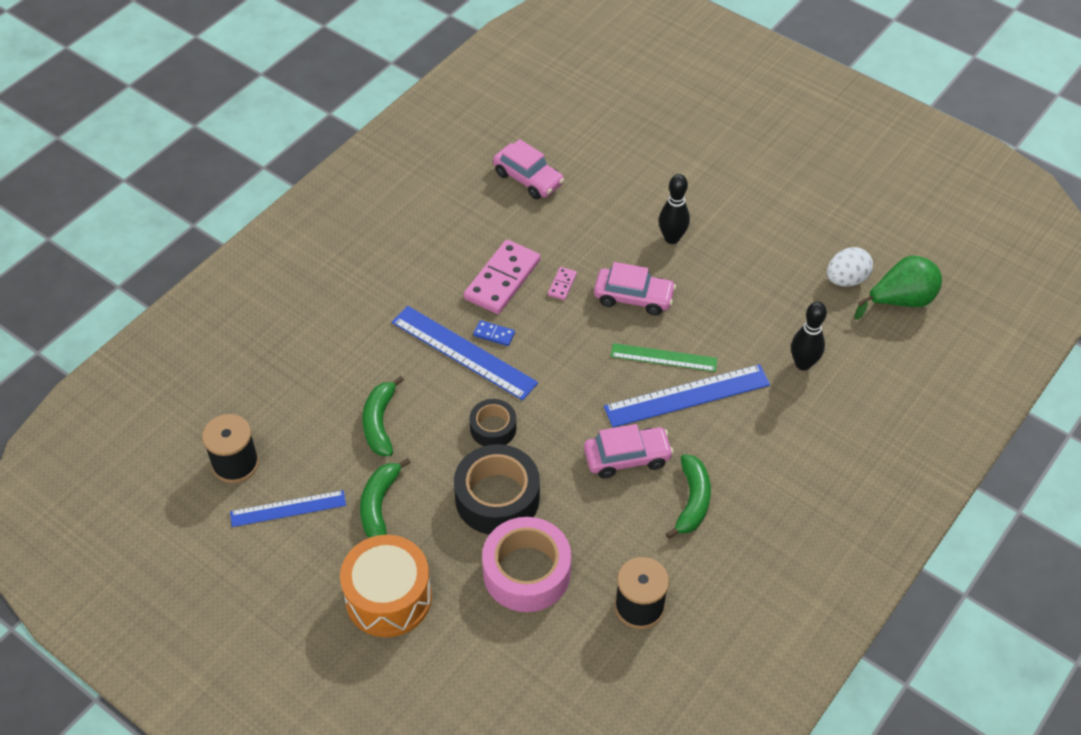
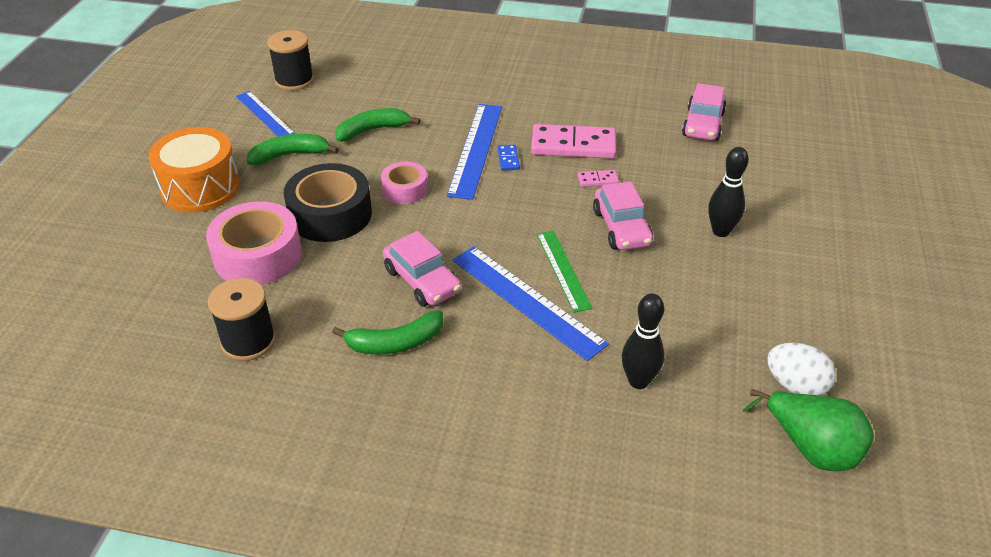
camera: 65 degrees right, 10 degrees down
black tape [470,399,516,446] -> pink tape [381,161,428,204]

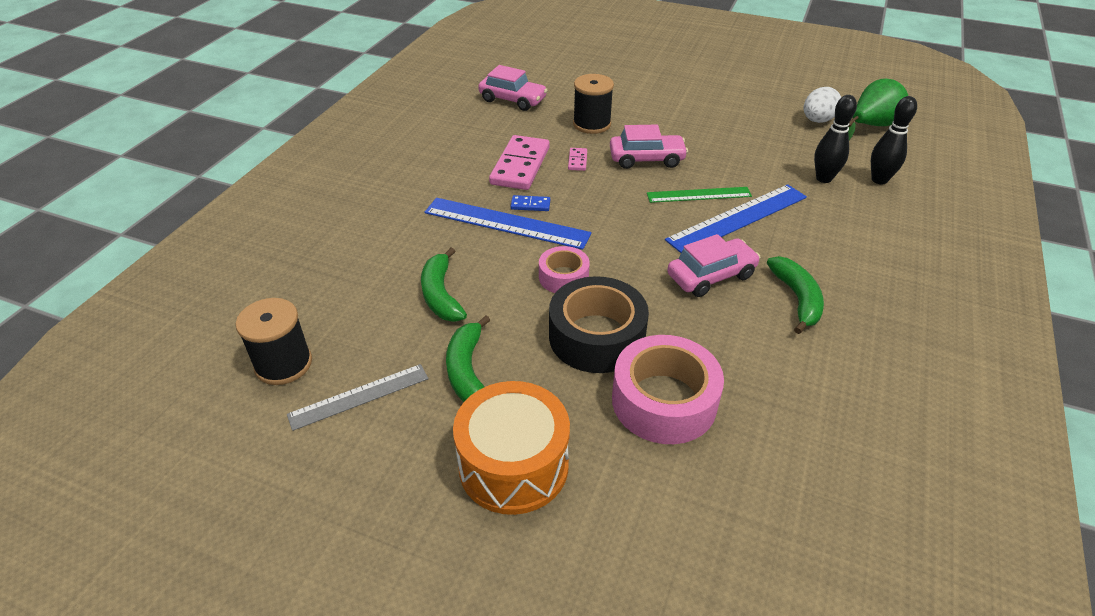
camera: 80 degrees left, 0 degrees up
black spool [208,278,276,361] -> black spool moved to [573,74,614,134]
blue ruler [236,91,295,137] -> grey ruler [287,364,429,431]
black bowling pin [708,147,749,237] -> black bowling pin moved to [871,96,917,184]

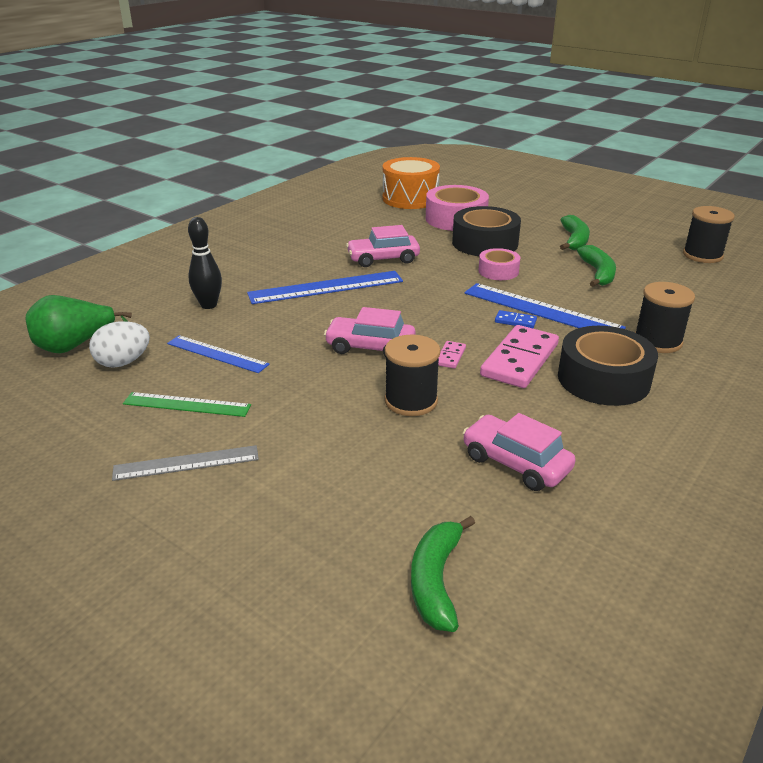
camera: 165 degrees left, 10 degrees down
grey ruler [287,364,429,431] -> grey ruler moved to [112,445,259,481]
orange drum [453,381,570,515] -> orange drum moved to [383,157,440,209]
green ruler [647,187,752,203] -> green ruler moved to [123,392,251,417]
green banana [767,256,824,334] -> green banana moved to [411,516,475,632]
black bowling pin [871,96,917,184] -> none
none -> blue ruler [167,335,270,373]
none -> black tape [558,326,658,406]
none -> black spool [635,282,695,353]

